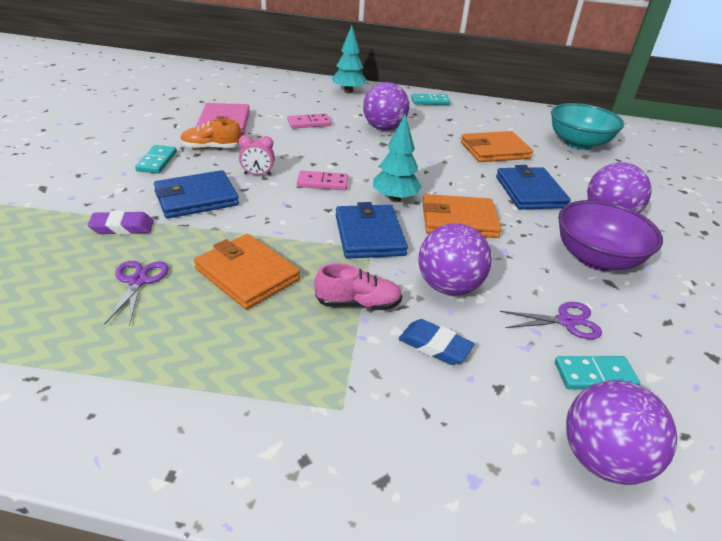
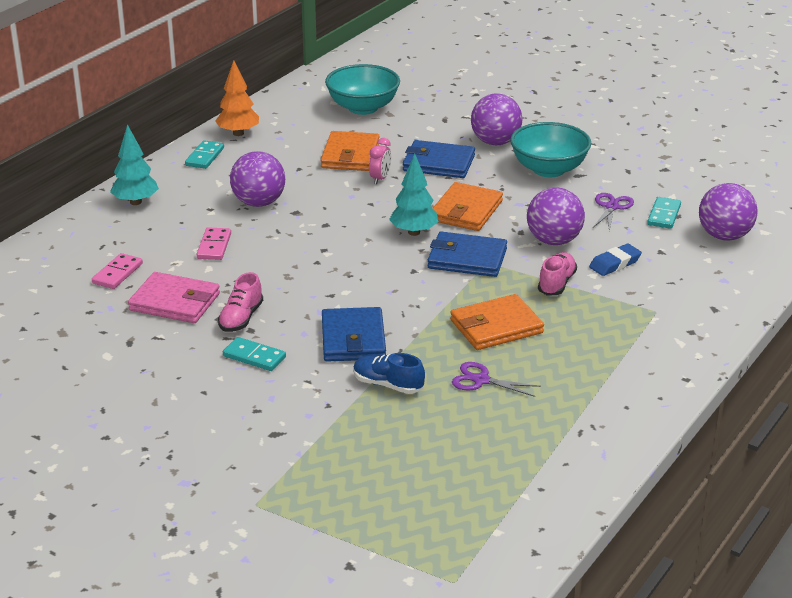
camera: 65 degrees left, 5 degrees down
purple eraser [88,211,154,235] -> blue shoe [353,353,425,394]
orange shoe [180,119,241,149] -> pink shoe [218,272,263,332]
pink clock [239,135,275,175] -> pink clock moved to [369,138,391,184]
pink domino [297,170,348,190] -> pink domino moved to [92,253,143,289]
purple bowl [558,200,663,271] -> turquoise bowl [510,122,591,177]
none -> orange tree [215,60,259,136]

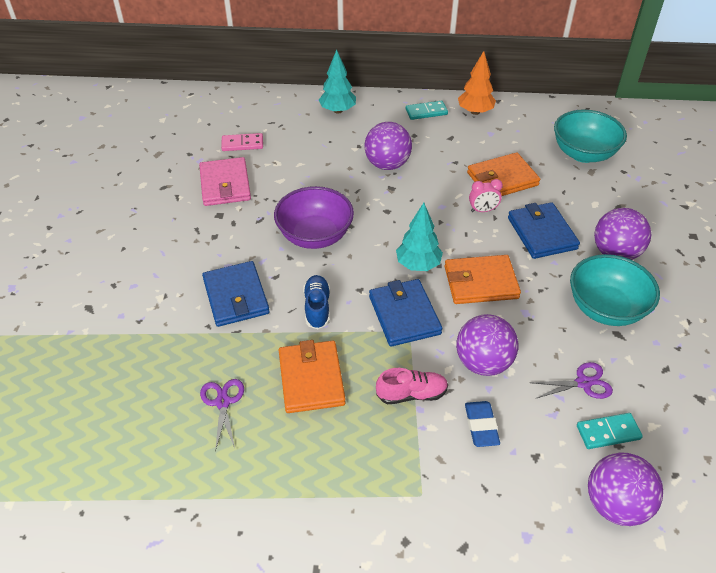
camera: 60 degrees right, 15 degrees up
pink domino [197,227,231,260] -> none
pink shoe [218,272,263,332] -> none
turquoise domino [223,337,286,371] -> none
blue wallet [322,307,386,362] -> blue wallet turned 75 degrees counterclockwise [202,261,270,327]
blue shoe [353,353,425,394] -> blue shoe moved to [303,275,330,329]
orange wallet [450,294,544,350] -> orange wallet turned 45 degrees clockwise [279,340,346,413]
blue eraser [589,244,642,276] -> blue eraser turned 60 degrees clockwise [465,401,500,447]
none -> purple bowl [274,186,354,249]

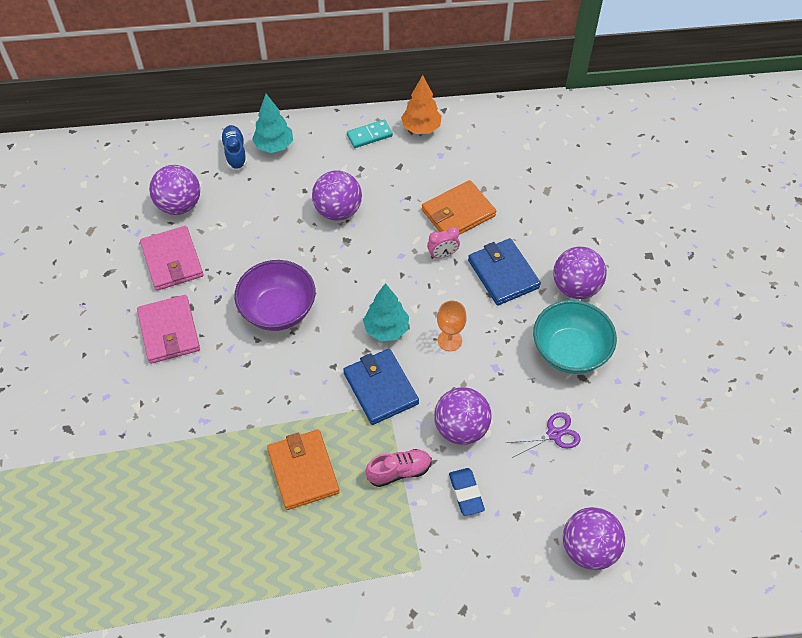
camera: 10 degrees left, 10 degrees up
purple scissors [200,379,244,452] -> none
blue wallet [202,261,270,327] -> none
pink domino [221,133,263,151] -> purple ball [149,165,200,215]
blue shoe [303,275,330,329] -> blue shoe moved to [220,125,247,170]
orange wallet [444,255,521,304] -> orange goblet [437,301,467,351]
turquoise bowl [554,109,627,163] -> none
turquoise domino [577,413,643,449] -> none
none -> pink wallet [137,295,200,364]

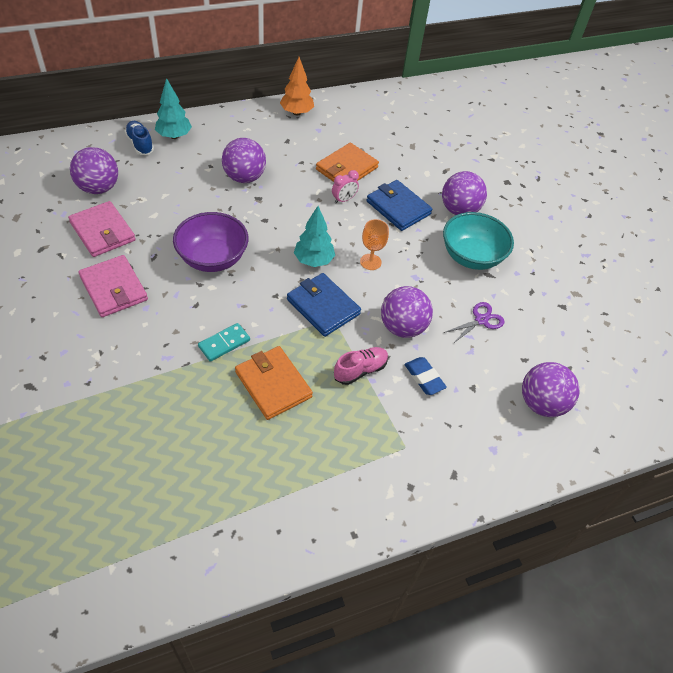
camera: 20 degrees left, 5 degrees down
turquoise domino [347,120,393,148] -> turquoise domino moved to [198,323,250,362]

